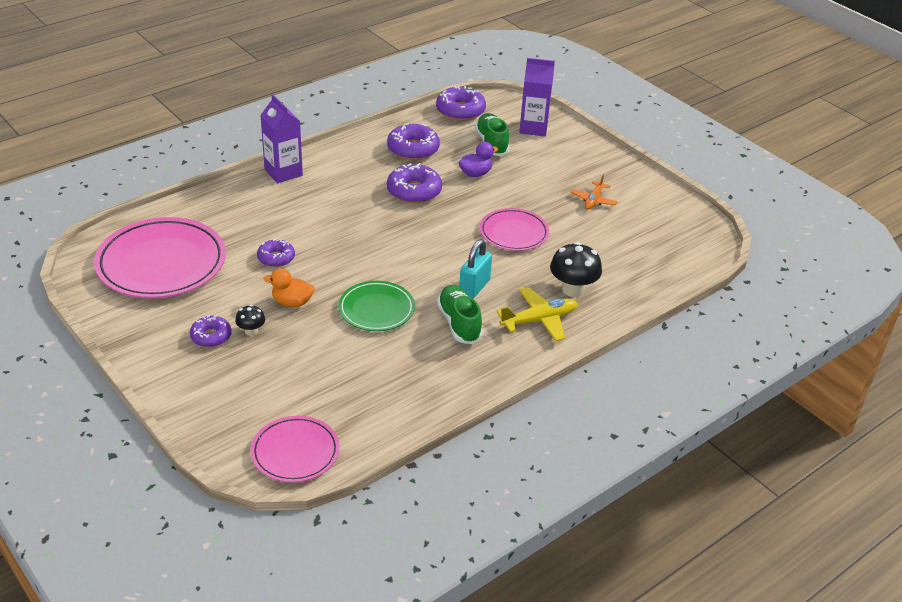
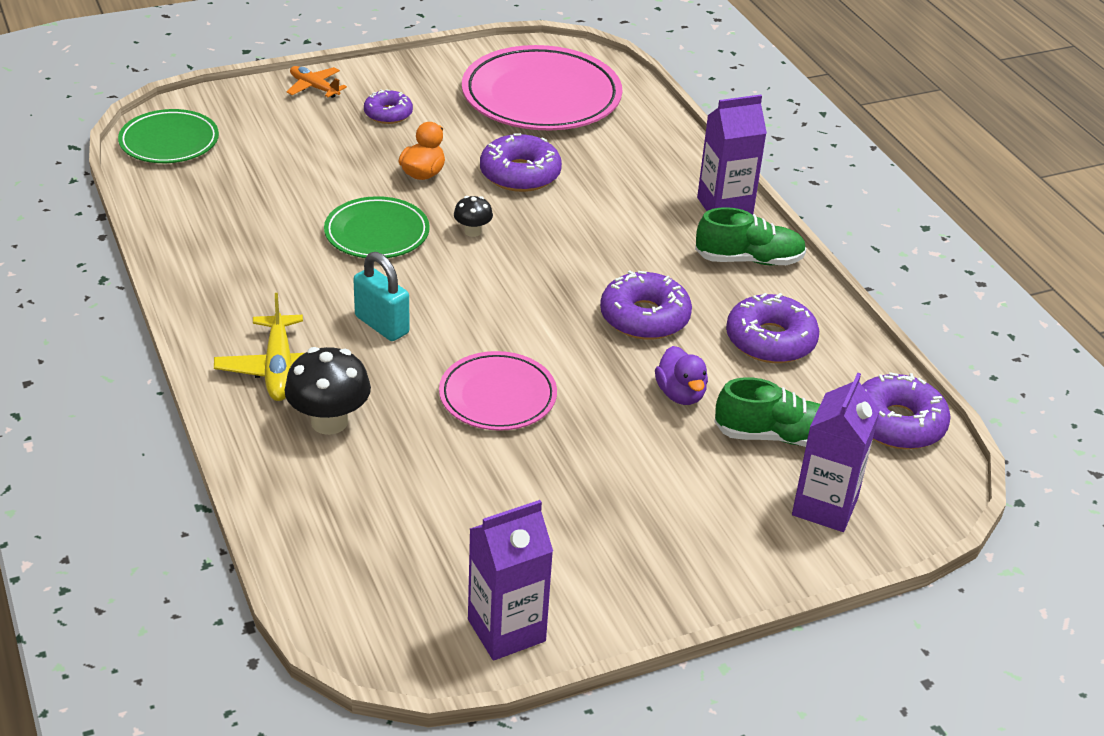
camera: 105 degrees right, 0 degrees up
black mushroom [235,305,265,336] -> black mushroom moved to [454,196,493,237]
pink plate [251,416,339,482] -> green plate [118,109,219,163]
purple donut [257,239,295,267] -> purple donut [480,133,562,192], size x1.60
green shoe [437,285,483,344] -> green shoe moved to [695,207,807,265]
orange plane [571,174,618,210] -> orange plane moved to [286,66,347,98]
none -> purple carton [468,500,553,660]

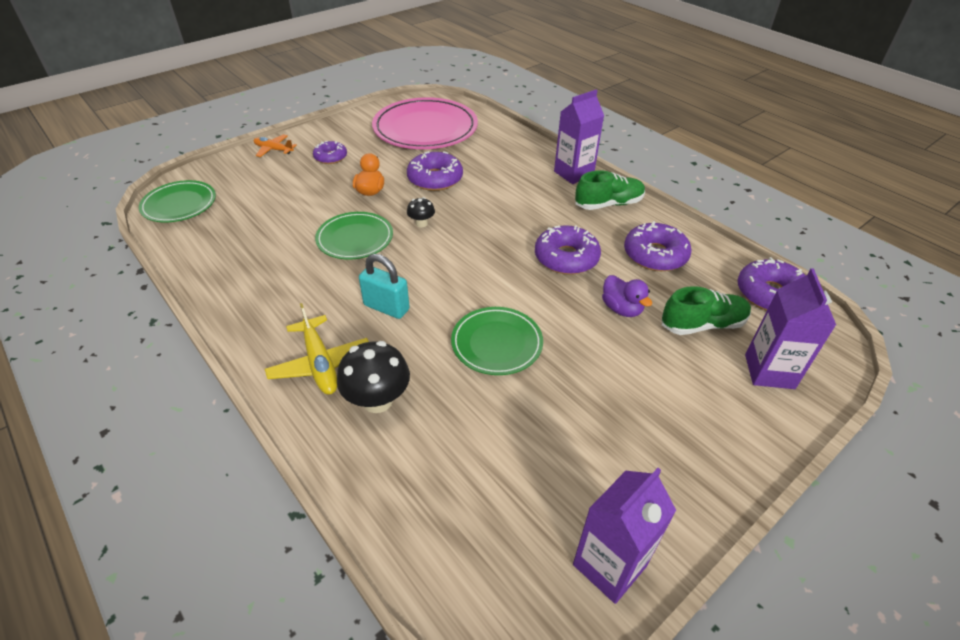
camera: 15 degrees left, 5 degrees up
pink plate [439,351,557,431] -> green plate [451,307,543,375]

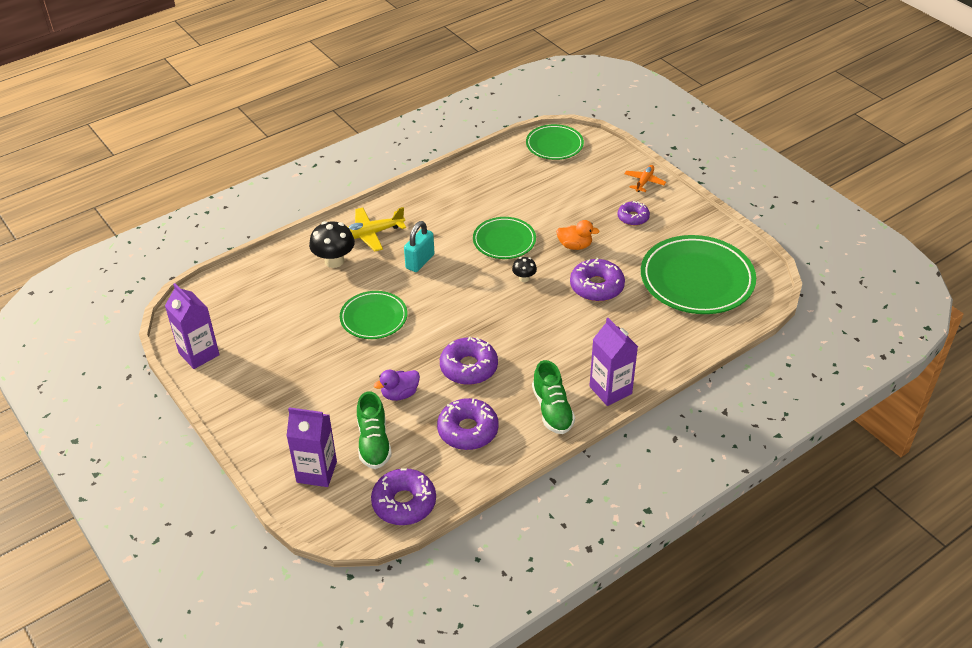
camera: 95 degrees right, 0 degrees up
pink plate [372,97,478,149] -> green plate [641,235,756,314]

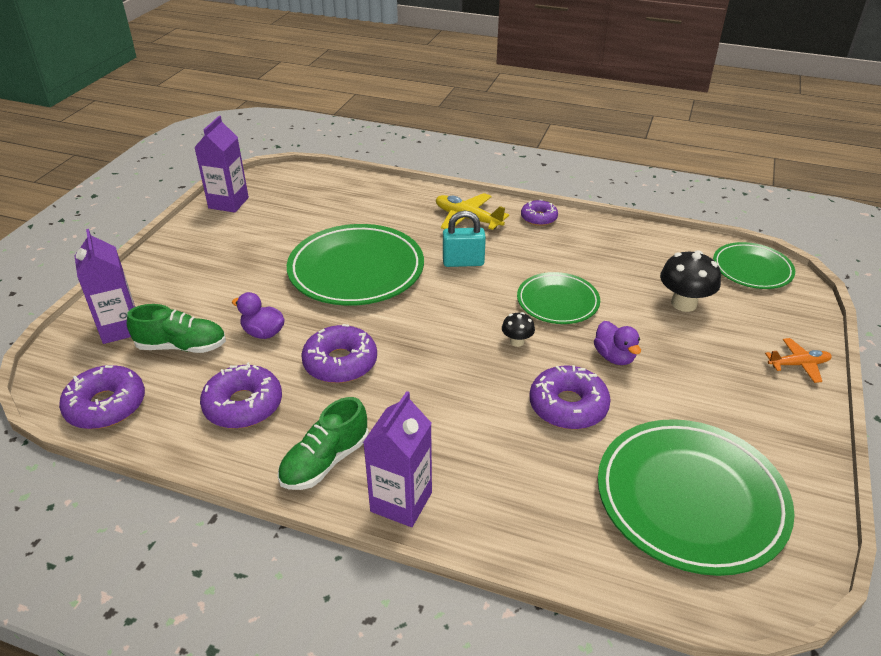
camera: 55 degrees right, 5 degrees down
black mushroom [309,221,355,268] -> black mushroom moved to [660,250,721,312]
green plate [340,291,407,339] -> green plate [287,224,424,306], size x1.74
green shoe [357,391,392,469] -> green shoe turned 135 degrees counterclockwise [127,304,226,353]
orange duck [556,220,600,250] -> purple duck [594,321,641,365]
purple donut [617,201,650,226] -> purple donut moved to [521,200,558,226]

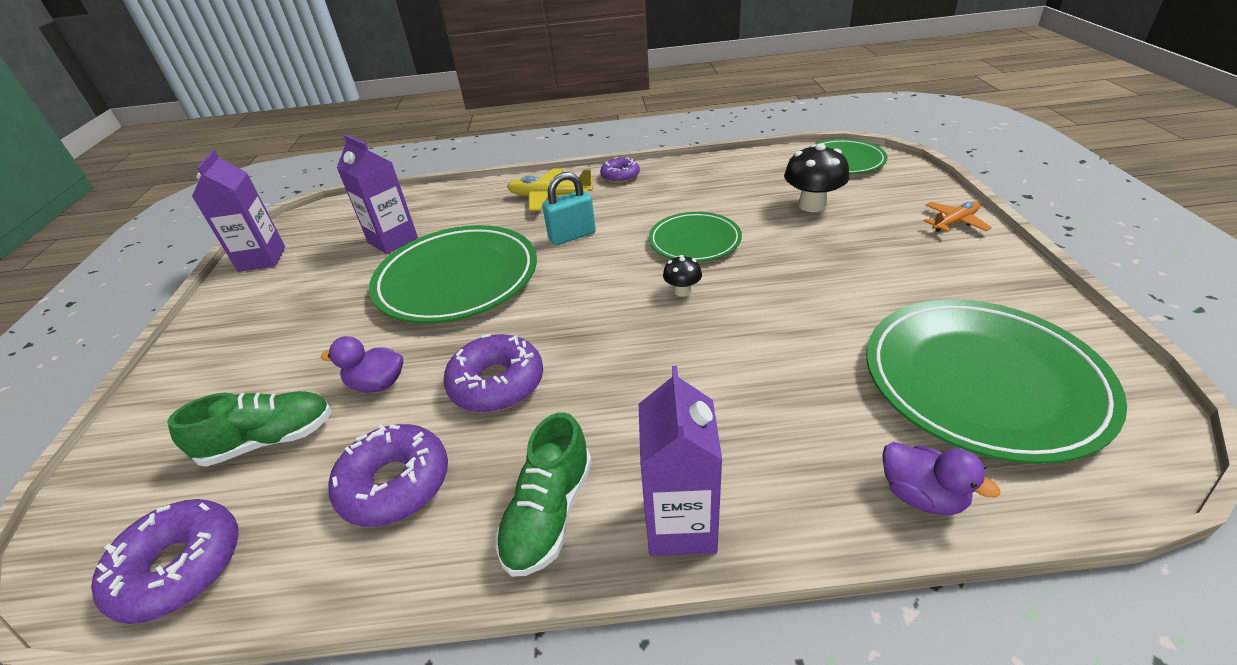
camera: 20 degrees left, 0 degrees up
purple carton [75,229,135,344] -> purple carton moved to [337,134,418,254]
purple donut [529,365,611,429] -> none
purple duck [594,321,641,365] -> purple duck moved to [882,442,1000,515]

